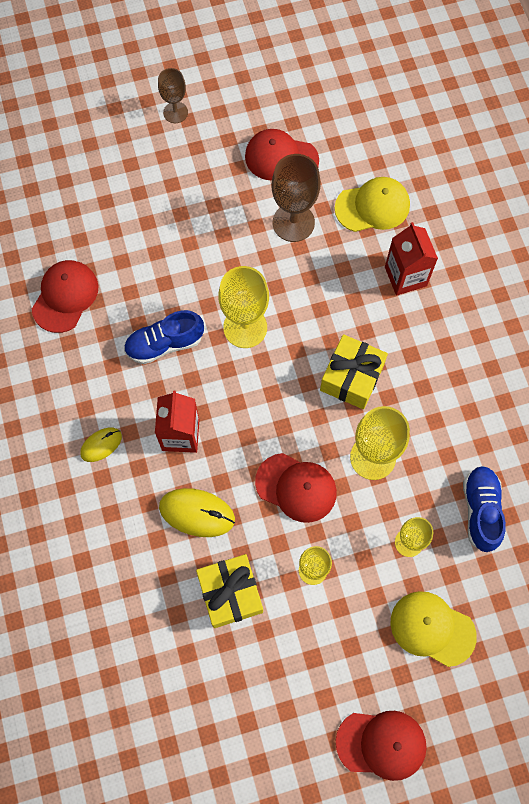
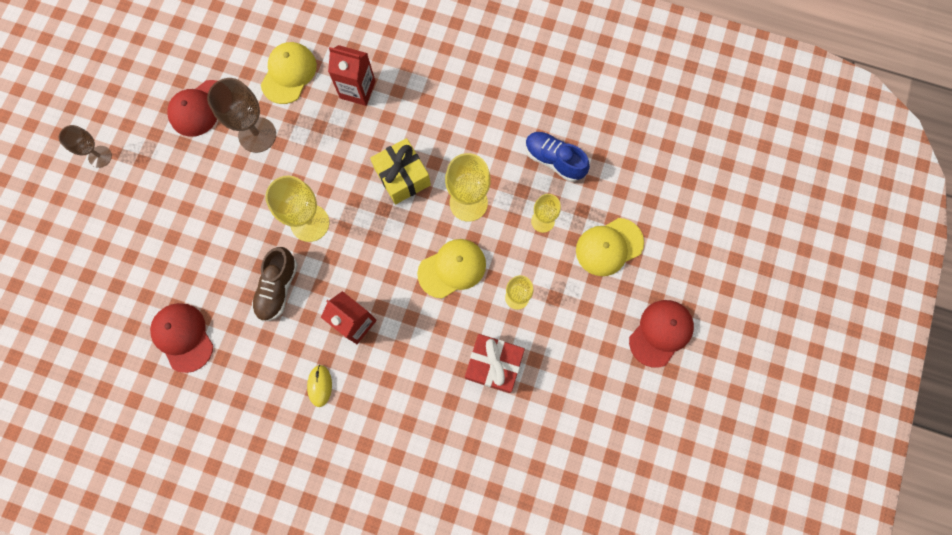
camera: 55 degrees left, 5 degrees up
blue shoe [124,310,204,364] -> brown shoe [252,247,298,321]
yellow mouse [159,488,235,537] -> none
yellow gift [196,554,263,628] -> red gift [465,334,525,393]
red cap [255,453,337,523] -> yellow cap [417,239,486,299]

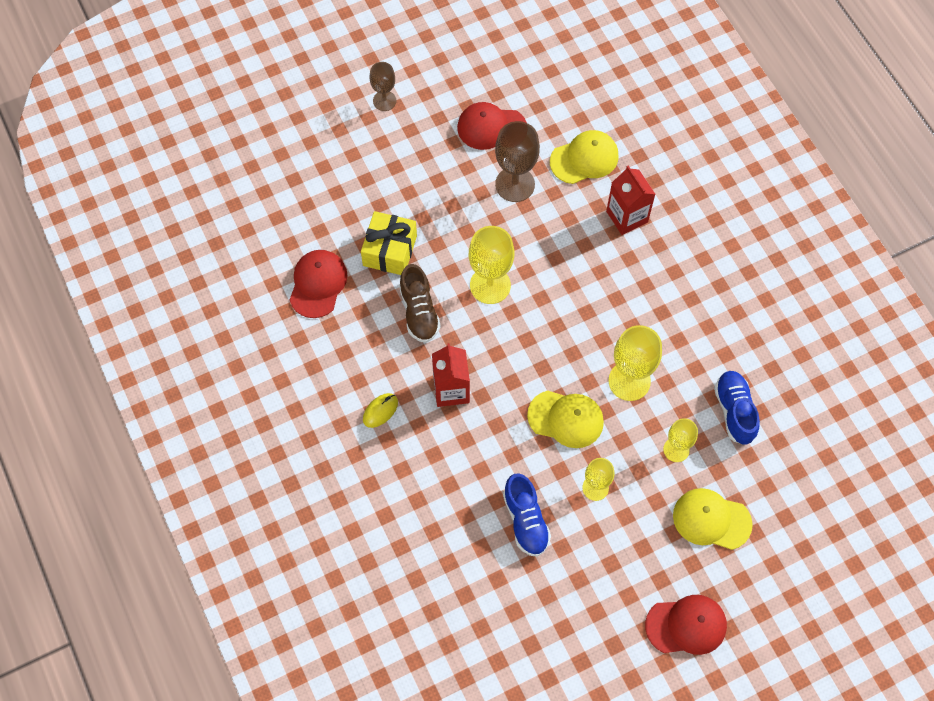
camera: 45 degrees right, 10 degrees down
brown shoe [252,247,298,321] -> brown shoe turned 75 degrees counterclockwise [399,264,441,343]
yellow gift [370,138,431,204] -> yellow gift moved to [361,211,417,275]
red gift [465,334,525,393] -> blue shoe [503,473,551,557]

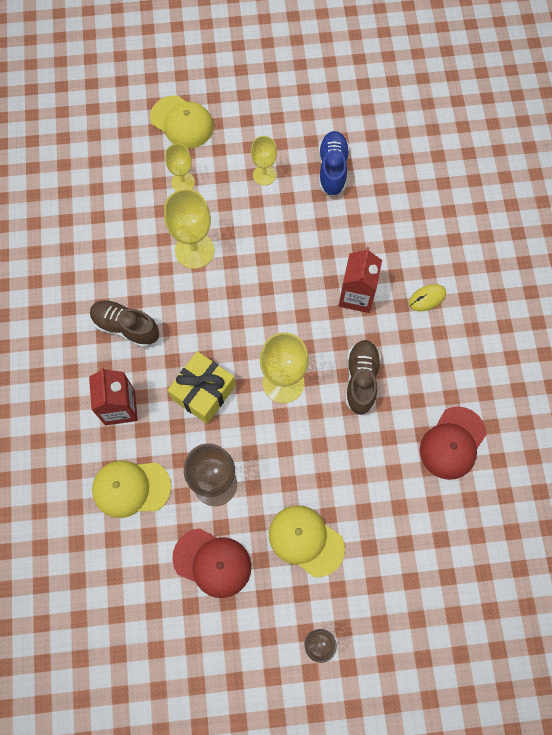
camera: 160 degrees left, 5 degrees up
yellow gift [361,211,417,275] -> yellow gift moved to [167,351,236,424]
yellow cap [527,391,604,448] -> yellow cap moved to [269,505,345,577]
red cap [645,595,727,655] -> none
blue shoe [714,371,760,445] -> none
none -> brown shoe [90,300,159,348]

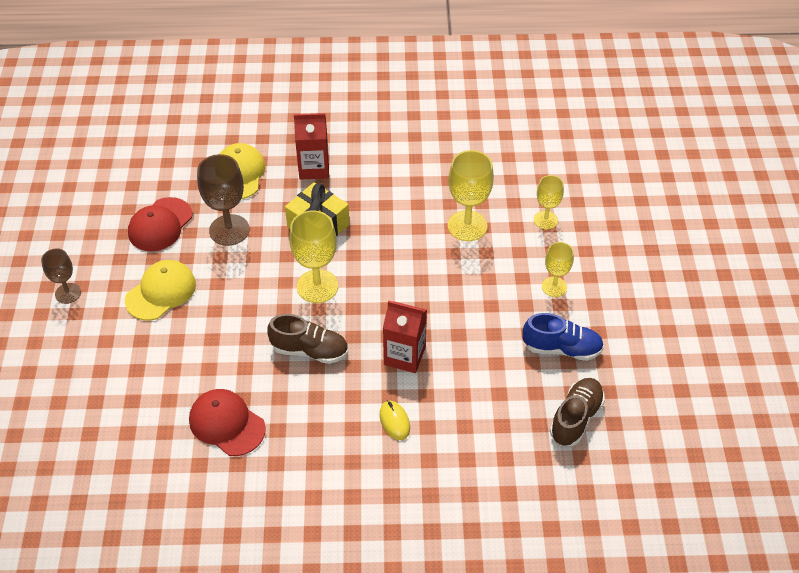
camera: 95 degrees right, 20 degrees down
brown shoe [90,300,159,348] -> brown shoe moved to [550,378,605,446]
yellow cap [150,96,214,148] -> none

